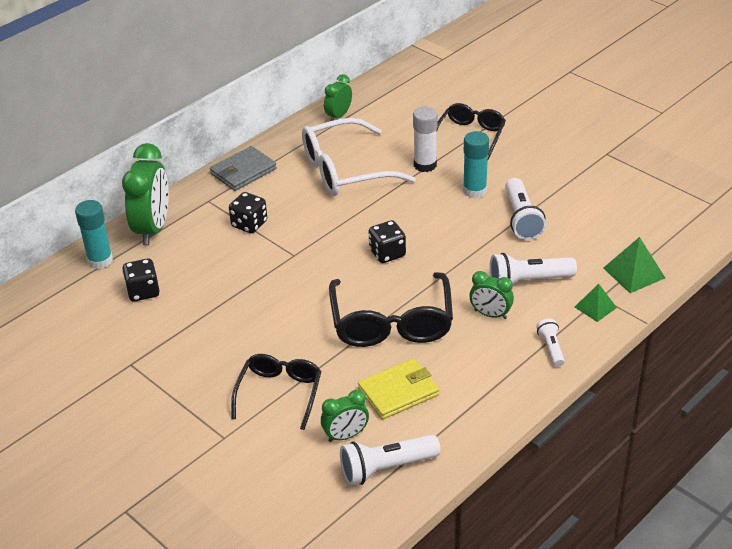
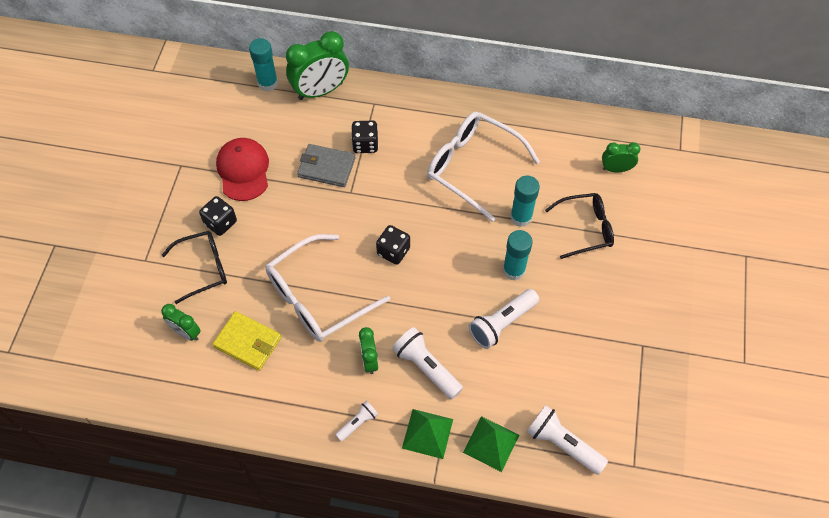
camera: 55 degrees right, 20 degrees up
black dice [122,258,159,302] -> black dice moved to [199,196,237,236]
grey wallet [210,146,277,191] -> grey wallet moved to [297,144,356,187]
green clock [324,74,352,121] -> green clock moved to [602,142,640,172]
black glasses [329,272,453,347] -> white glasses [266,234,390,342]
white flashlight [340,435,441,486] -> white flashlight moved to [527,405,608,475]
white glue stick [413,107,438,172] -> turquoise glue stick [510,176,540,227]
green pyramid [575,284,617,322] -> green pyramid [402,409,453,459], size x1.51
none -> red cap [216,138,269,201]

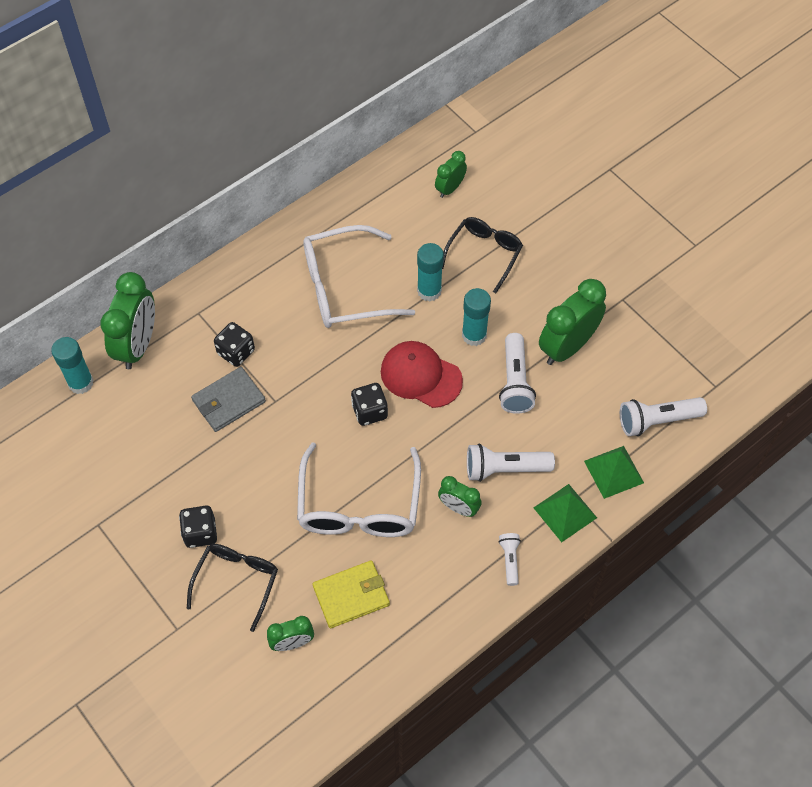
camera: 50 degrees left, 0 degrees up
red cap [216,138,269,201] -> red cap moved to [381,341,463,408]
none -> green clock [539,279,606,365]

